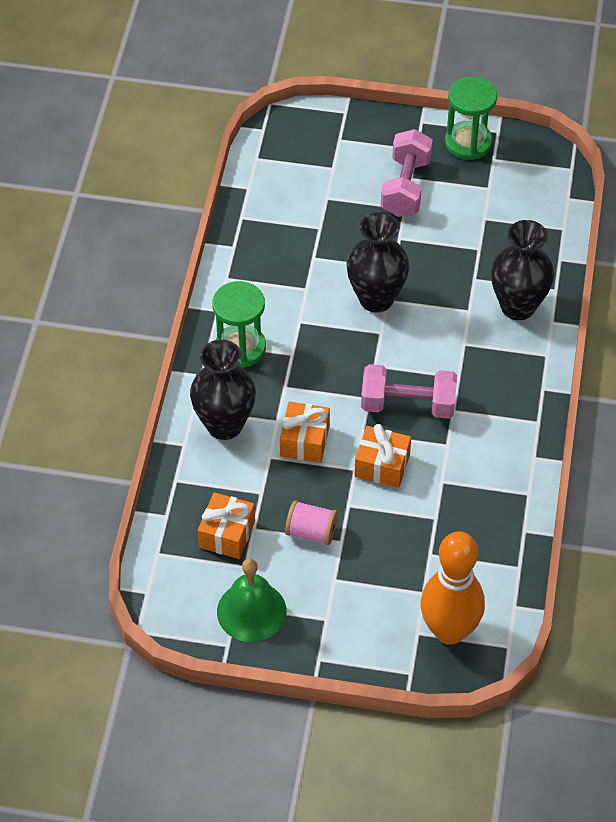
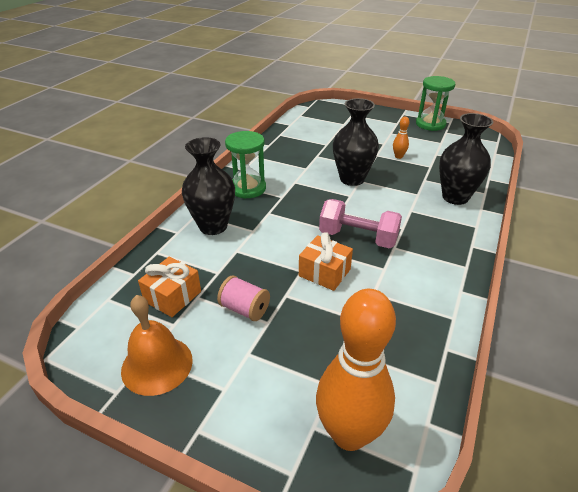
camera: 15 degrees right, 15 degrees down
green bell [217,558,286,642] -> orange bell [121,295,193,396]
orange gift [280,402,330,463] -> none
pink dumbbell [381,129,433,217] -> none
none -> orange bowling pin [393,117,410,159]

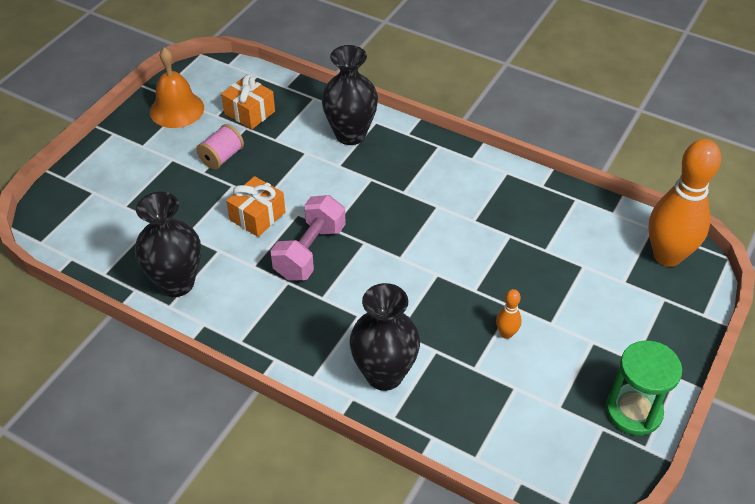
camera: 95 degrees right, 10 degrees up
green hourglass [225,131,266,199] -> none
orange bowling pin [316,289,396,451] -> orange bowling pin moved to [649,139,721,267]
black vase [333,98,379,186] -> black vase moved to [135,192,201,297]

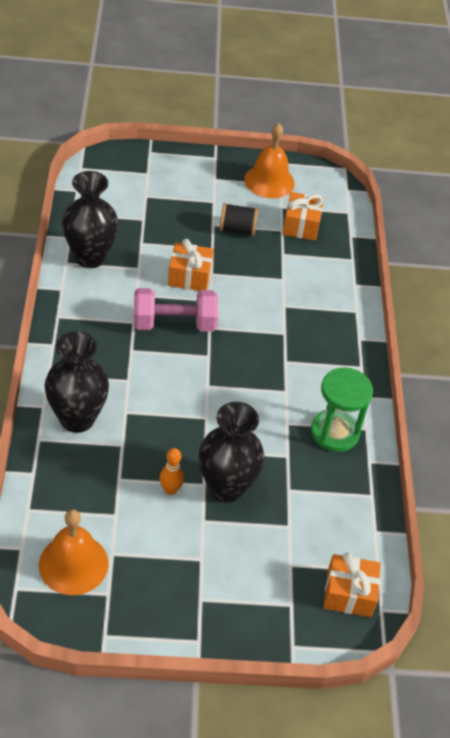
camera: 55 degrees right, 0 degrees up
pink spool [196,124,244,170] -> black spool [219,203,259,236]
black vase [321,45,378,145] -> black vase moved to [199,402,265,503]
green hourglass [606,340,682,435] -> green hourglass moved to [311,367,373,452]
orange bowling pin [649,139,721,267] -> orange gift [324,552,381,617]
none -> orange bell [39,509,109,595]

